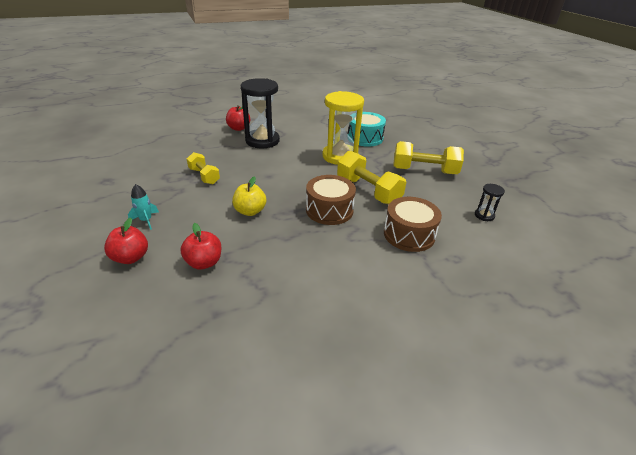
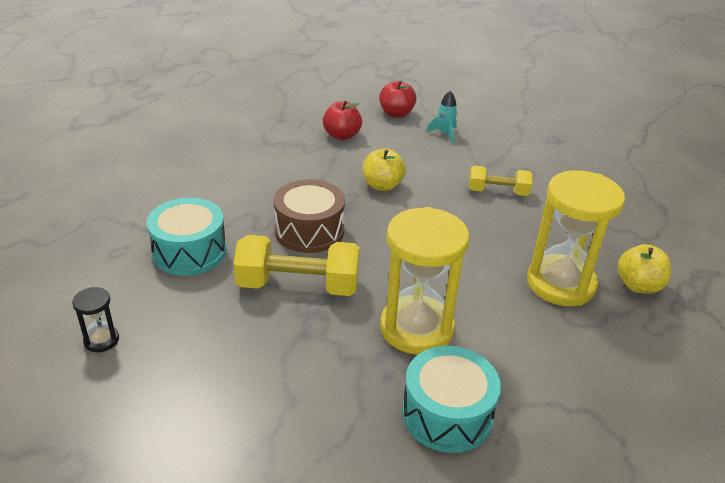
camera: 135 degrees right, 0 degrees up
red apple [226,105,250,131] -> yellow apple [618,244,672,294]
black hourglass [241,78,280,148] -> yellow hourglass [527,170,625,306]
brown drum [384,197,442,252] -> turquoise drum [147,198,226,276]
yellow dumbbell [393,141,464,174] -> none

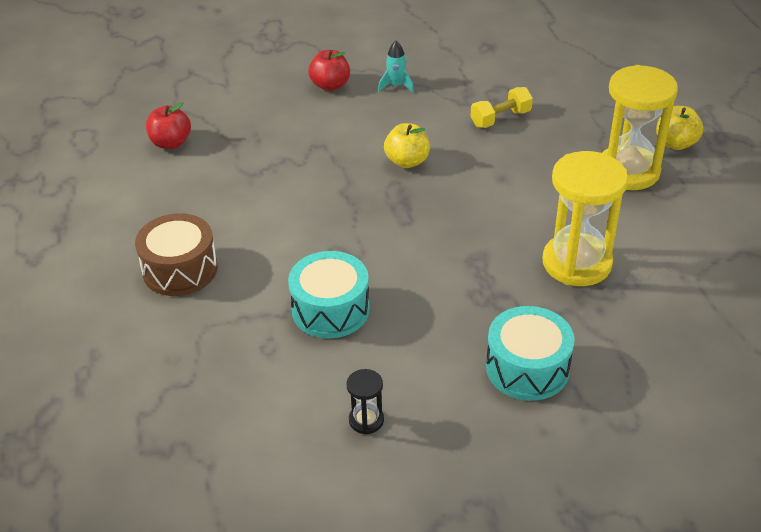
camera: 35 degrees left, 5 degrees up
yellow dumbbell [233,235,360,296] -> none
brown drum [274,179,345,253] -> brown drum moved to [135,213,218,296]
red apple [323,101,362,140] -> red apple moved to [146,102,191,149]
turquoise drum [402,346,501,453] -> turquoise drum moved to [486,306,574,401]

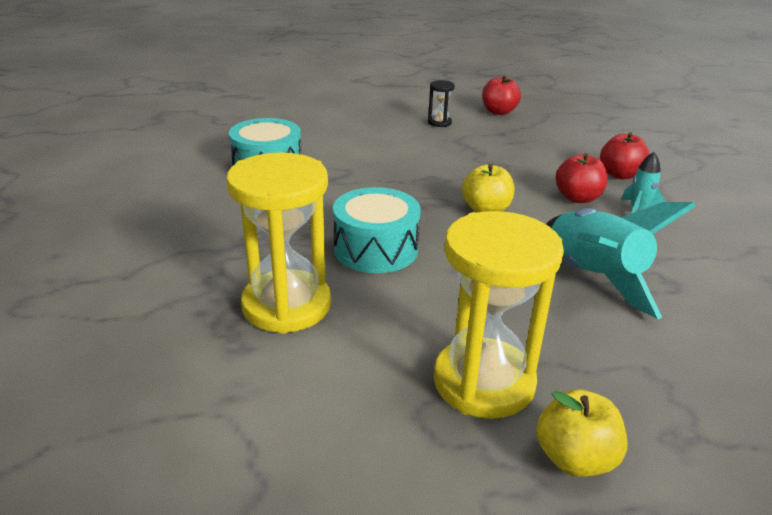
camera: 90 degrees right, 10 degrees down
brown drum [135,213,218,296] -> none
black hourglass [347,369,384,434] -> black hourglass moved to [428,80,455,127]
yellow dumbbell [470,87,533,128] -> turquoise rocket [546,202,696,319]
turquoise drum [486,306,574,401] -> turquoise drum moved to [333,187,420,273]
none -> red apple [556,153,608,203]

